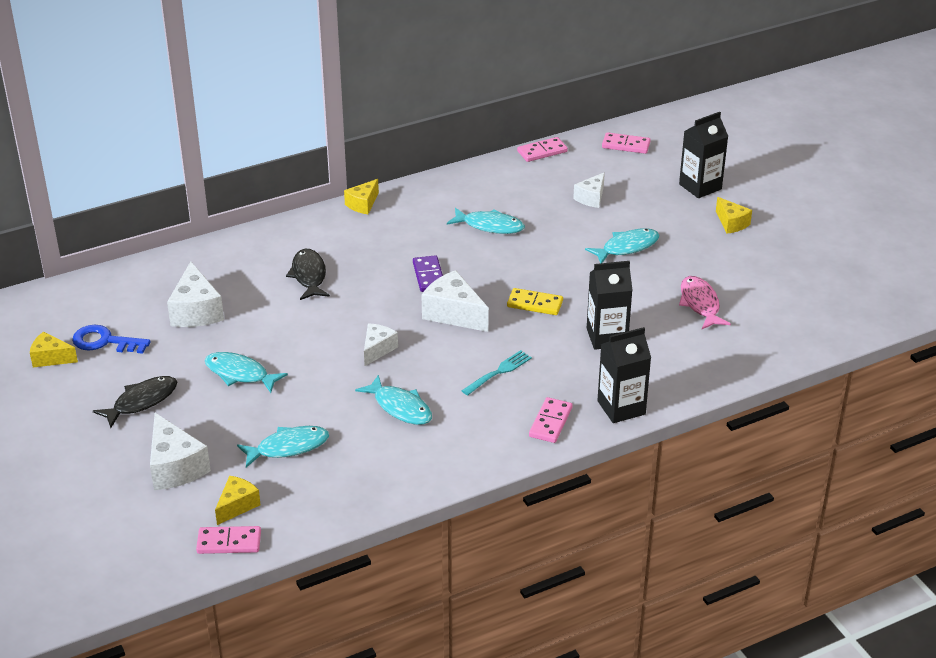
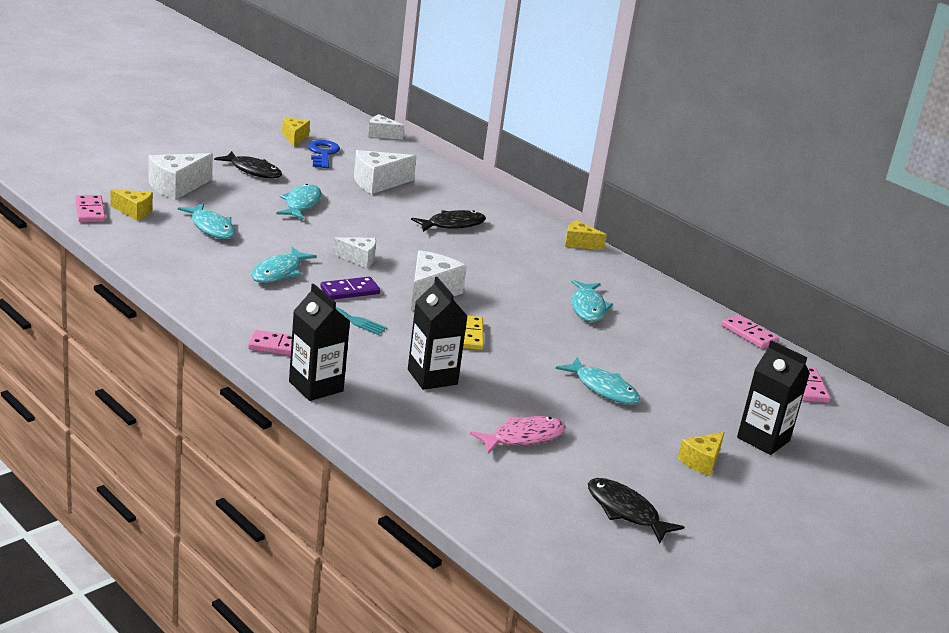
camera: 70 degrees right, 10 degrees down
purple domino [413,255,443,292] -> purple domino moved to [320,277,380,300]
white cheese [573,172,605,208] -> white cheese moved to [368,114,404,140]
none -> black fish [588,478,684,544]

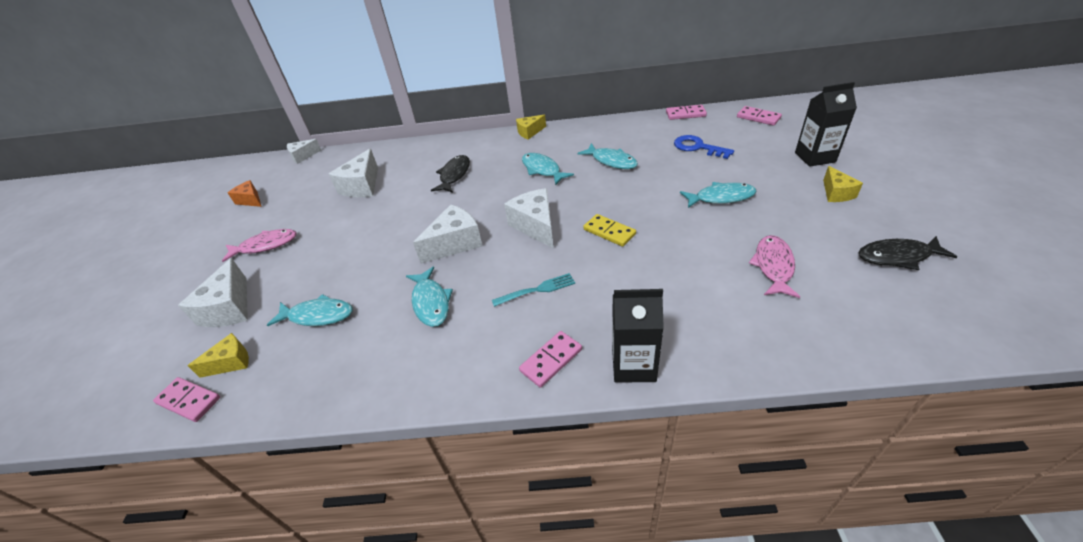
camera: 40 degrees left, 15 degrees up
black fish [214,151,282,178] -> pink fish [222,229,297,262]
turquoise fish [276,184,321,220] -> turquoise fish moved to [522,153,574,185]
yellow cheese [282,118,310,147] -> orange cheese [228,180,262,207]
blue key [308,140,340,168] -> blue key moved to [674,135,734,159]
purple domino [320,277,380,300] -> none
white cheese [333,237,376,268] -> white cheese [413,205,482,264], size x1.62
black carton [408,277,468,390] -> none

